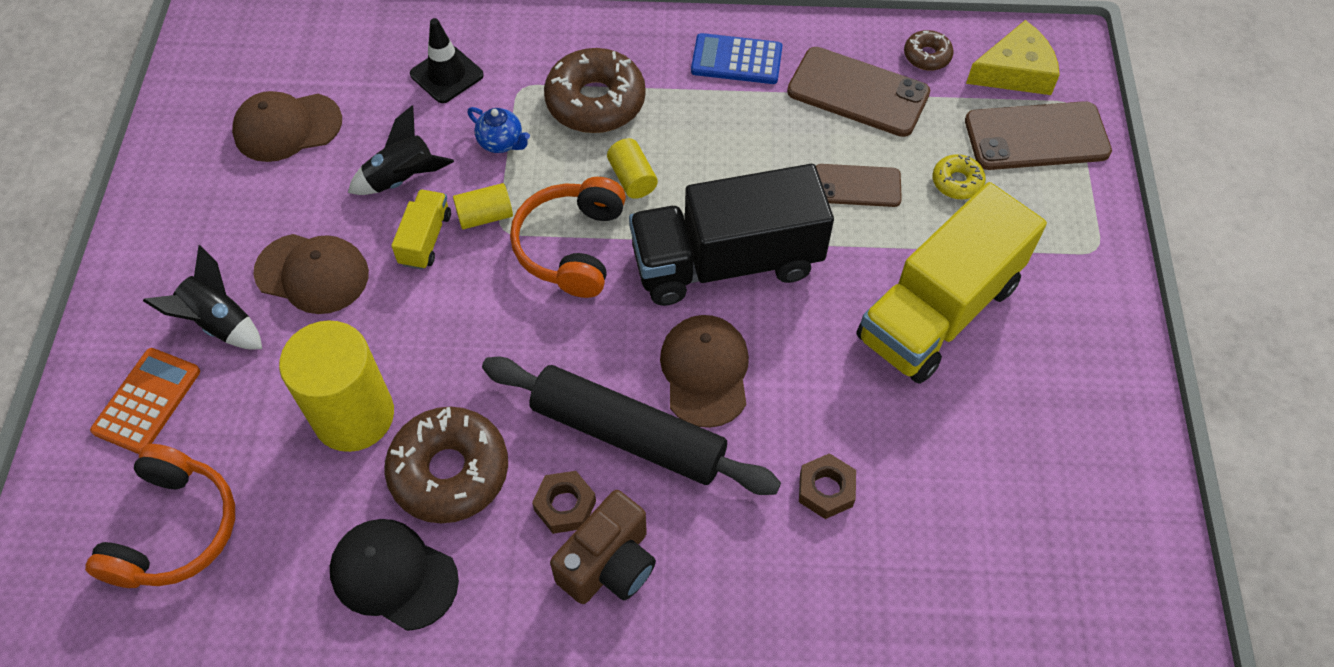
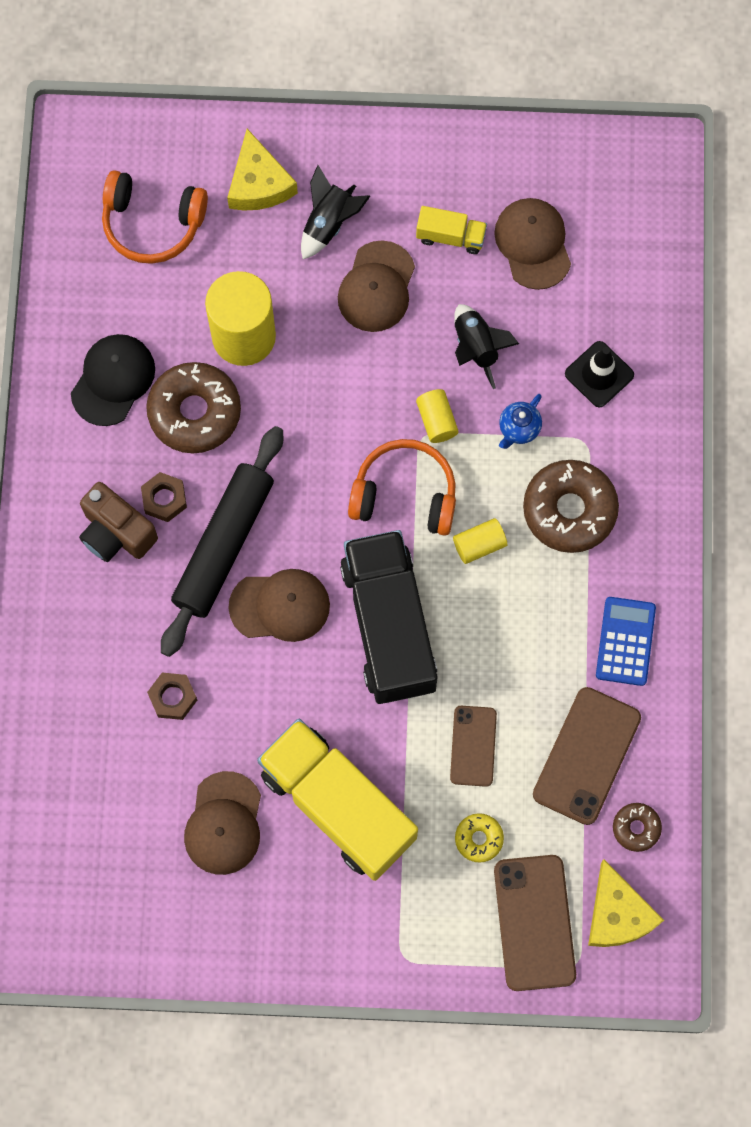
camera: 90 degrees right, 15 degrees up
orange calculator [90,348,200,454] -> yellow cheese [227,129,298,211]
yellow truck [391,190,451,270] -> yellow truck moved to [416,206,487,254]
none -> brown cap [184,771,261,875]

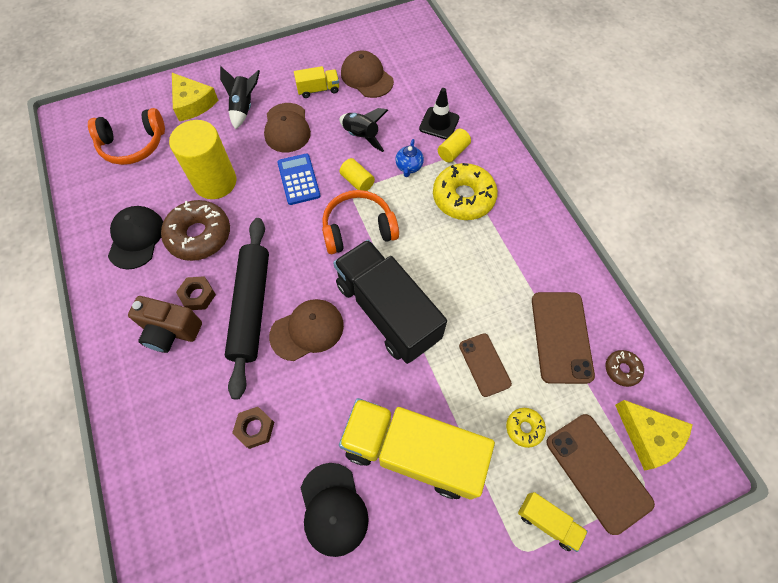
camera: 25 degrees left, 10 degrees down
brown cap [184,771,261,875] -> black cap [301,463,369,557]
yellow cylinder [453,518,507,564] -> yellow cylinder moved to [438,129,471,162]
brown donut [523,460,619,553] -> yellow donut [433,163,498,220]
blue calculator [596,597,656,686] -> blue calculator moved to [277,153,321,205]
none -> yellow truck [518,492,588,552]

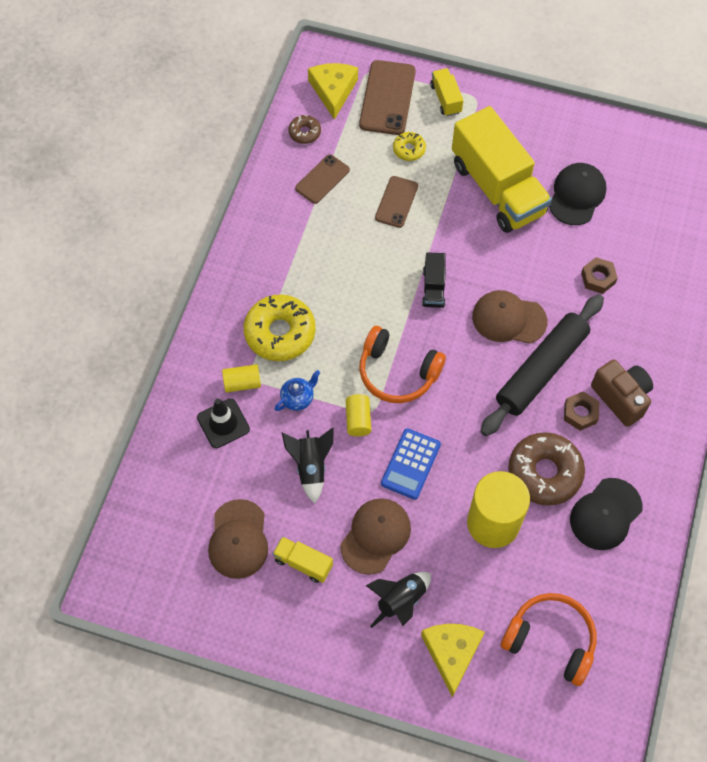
camera: 140 degrees left, 0 degrees up
black truck [333,240,447,364] -> black truck [422,252,446,308], size x0.44
brown phone [532,292,595,384] -> brown phone [295,154,350,204], size x0.62

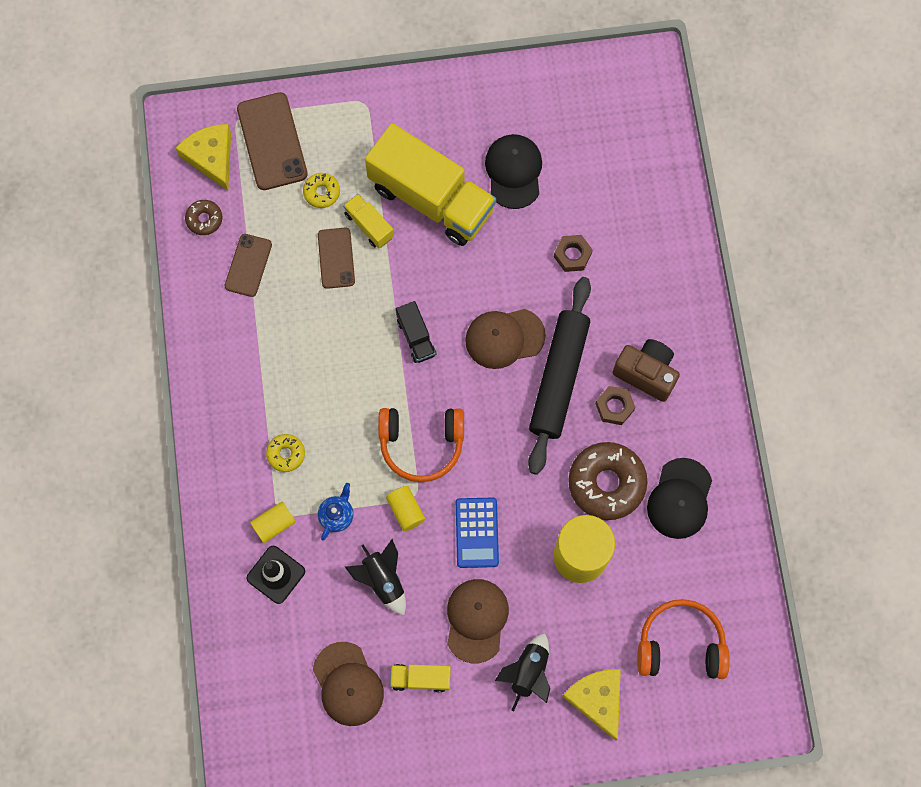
camera: 25 degrees left, 10 degrees up
yellow donut [244,294,316,361] -> yellow donut [266,434,305,472], size x0.50
yellow truck [430,68,463,116] -> yellow truck moved to [343,194,394,248]

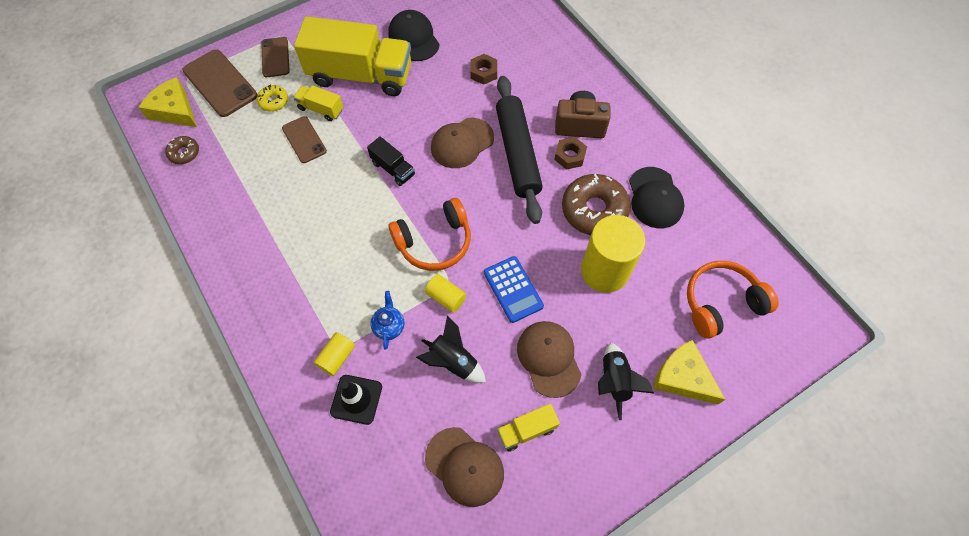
camera: 25 degrees left, 10 degrees down
brown phone [225,234,272,297] -> brown phone moved to [261,37,290,77]
yellow donut [266,434,305,472] -> none

